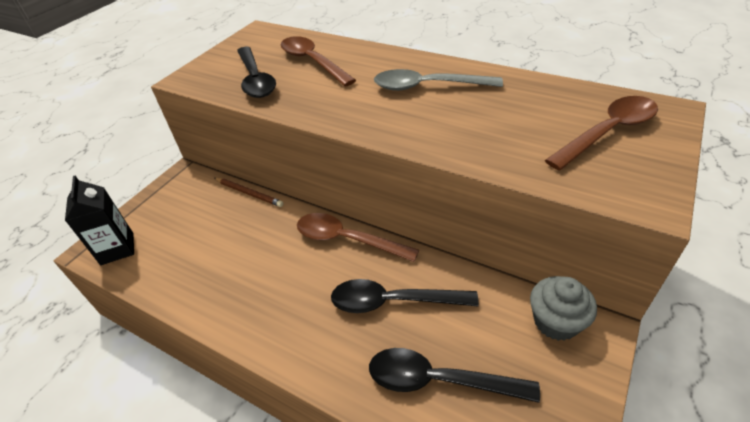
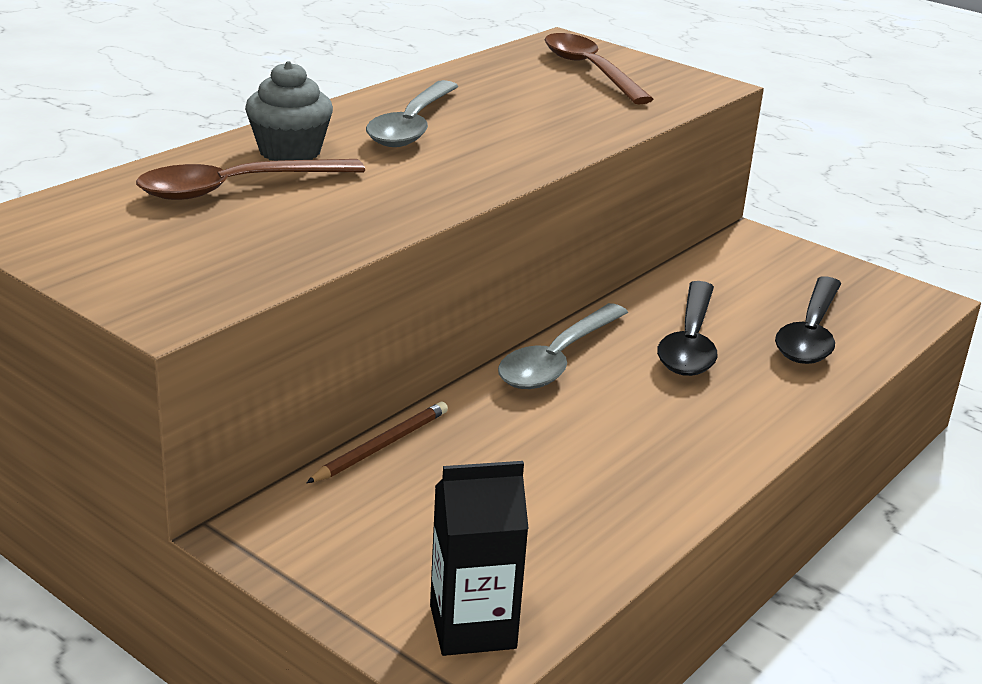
camera: 85 degrees left, 15 degrees down
black spoon [237,47,276,98] -> none
brown spoon [297,213,419,262] -> grey spoon [498,303,628,389]
grey cupcake [530,276,597,341] -> grey cupcake moved to [245,61,333,161]

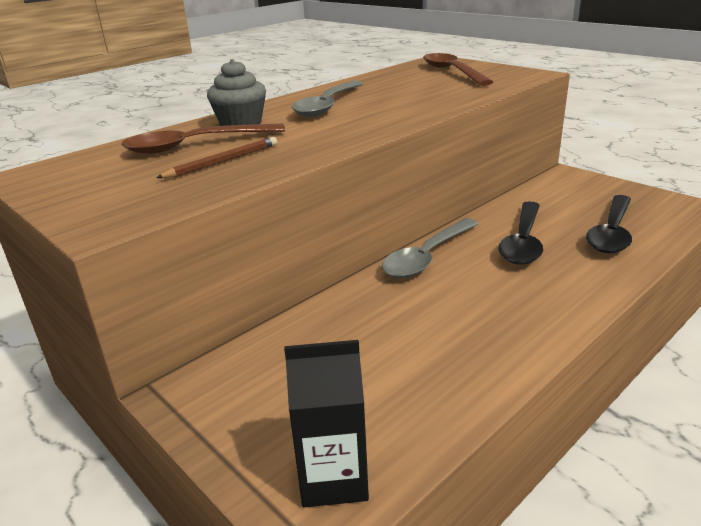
camera: 10 degrees right, 0 degrees up
brown pencil [306,402,448,483] -> brown pencil moved to [156,137,277,178]

